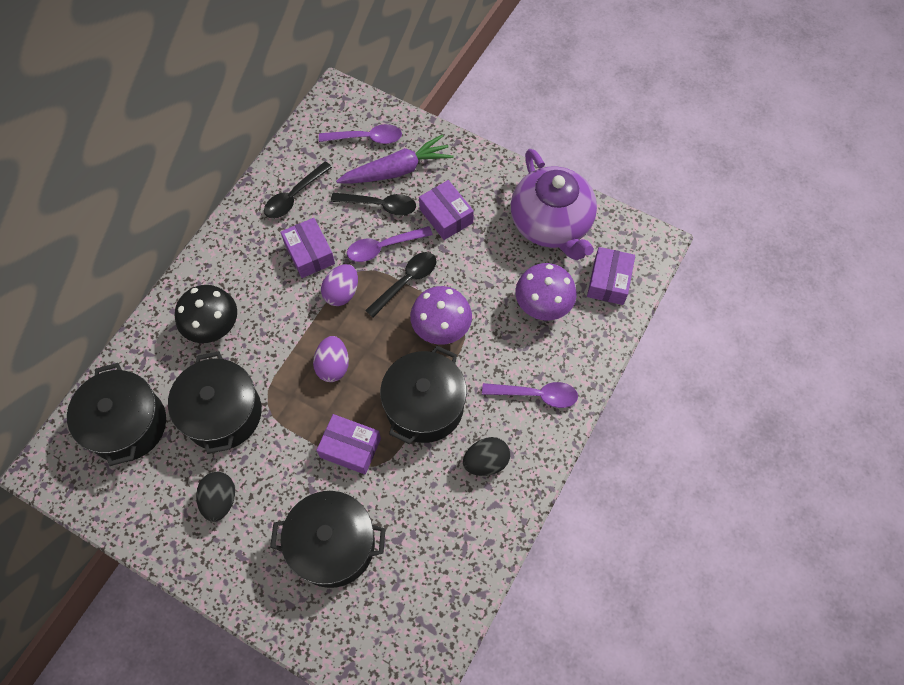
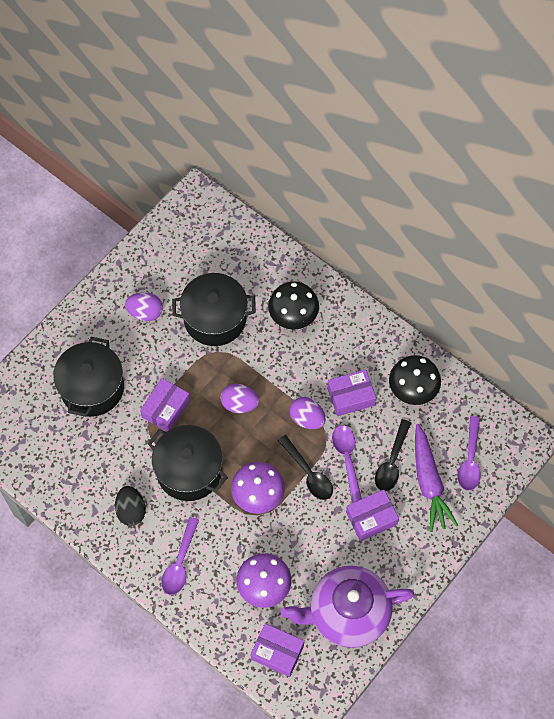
camera: 100 degrees right, 0 degrees up
black pot [67,363,166,466] -> none
black egg [196,472,235,522] -> purple egg [125,292,163,321]
black spoon [264,162,332,219] -> black mushroom [389,355,441,405]

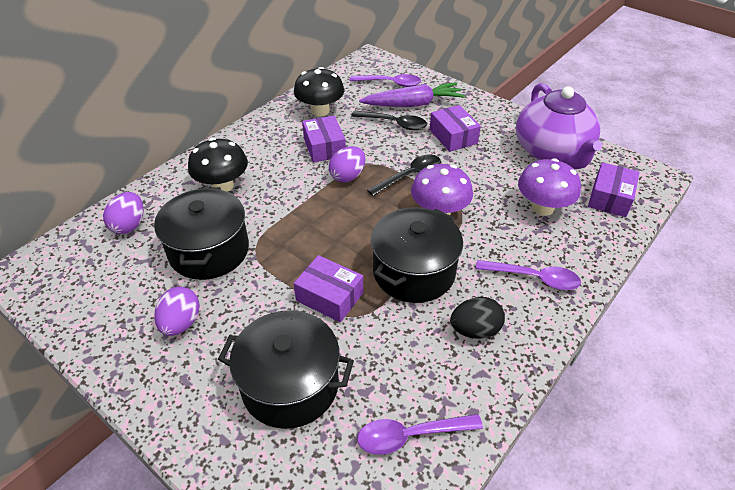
camera: 90 degrees left, 20 degrees down
purple egg [220,384,259,413] -> purple egg moved to [103,192,144,234]
purple spoon [332,425,362,502] -> purple spoon moved to [357,414,483,455]

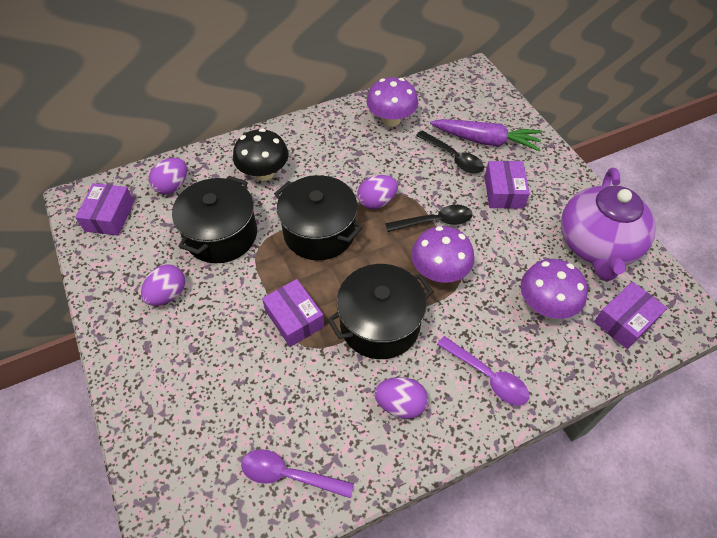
camera: 25 degrees right, 10 degrees up
black pot [218,310,354,429] -> black pot moved to [274,175,363,260]
black mushroom [294,67,344,116] -> purple mushroom [367,77,418,127]
purple box [302,116,346,162] -> purple box moved to [75,183,134,236]
purple spoon [350,74,421,87] -> none
black egg [450,297,505,339] -> purple egg [374,377,428,419]

